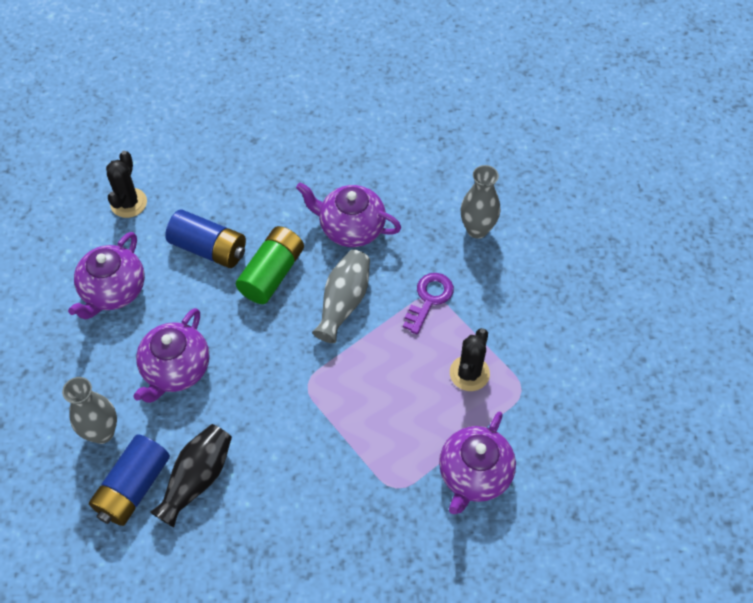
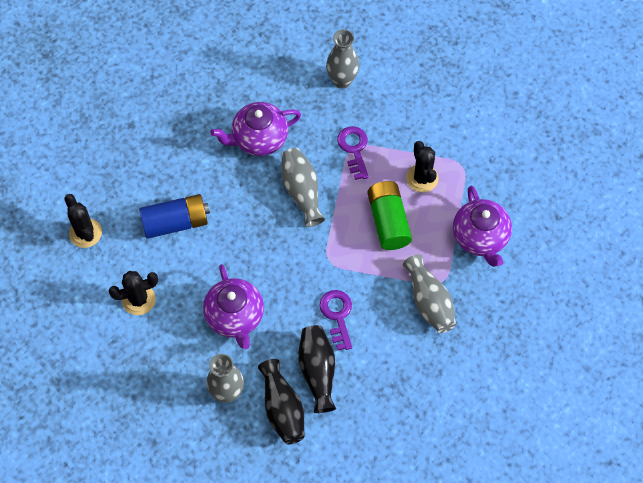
camera: 40 degrees left, 5 degrees up
purple teapot [68,232,145,319] -> black cactus [109,271,158,315]
blue battery [89,434,170,526] -> black vase [258,359,304,444]
green battery [236,226,304,304] -> green battery moved to [367,181,412,250]
none -> purple key [319,290,352,350]
none -> grey vase [403,254,456,333]

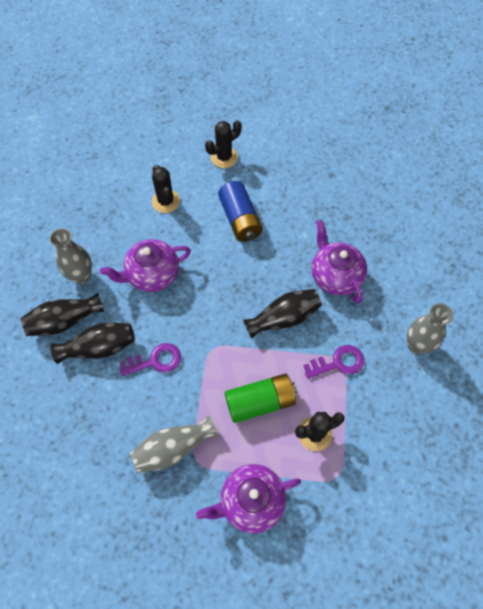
camera: 85 degrees right, 0 degrees up
grey vase [282,148,325,227] -> black vase [243,289,322,339]

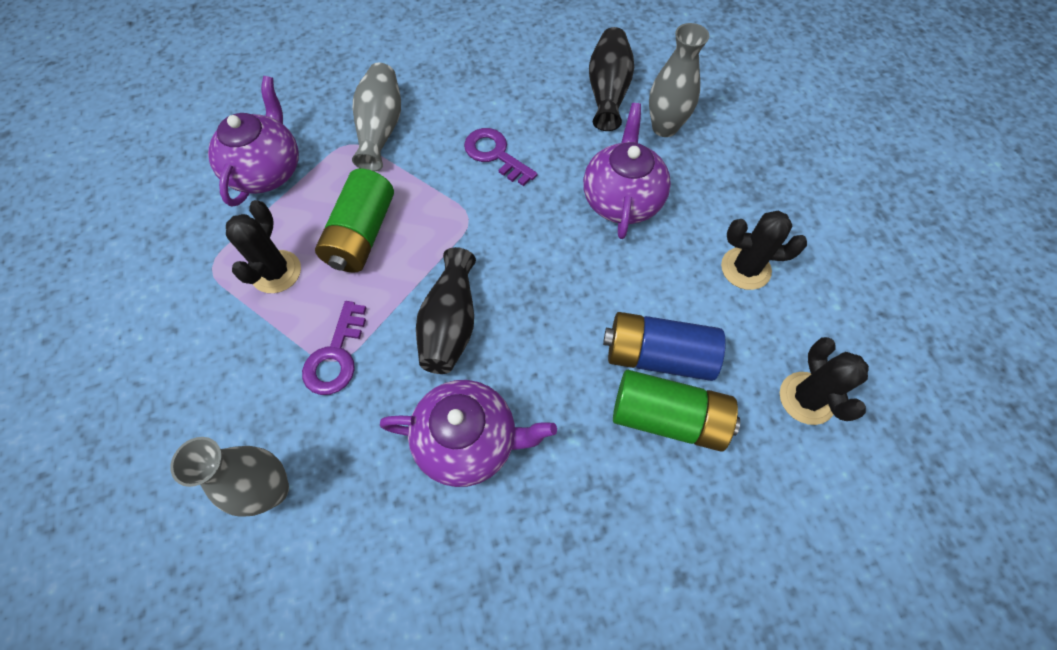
camera: 120 degrees right, 0 degrees up
black vase [51,323,135,364] -> none
purple key [119,343,181,376] -> purple key turned 120 degrees clockwise [464,128,537,186]
none -> green battery [613,370,740,452]

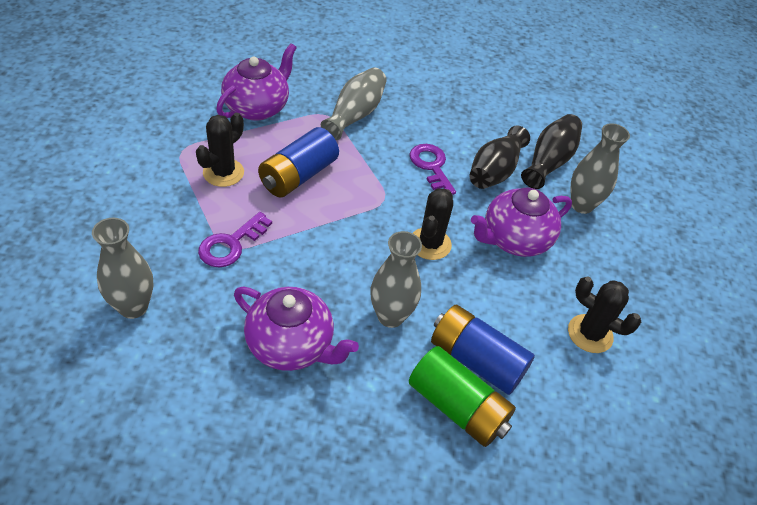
camera: 20 degrees right, 15 degrees down
green battery [315,169,394,273] -> blue battery [258,127,339,198]
black vase [416,247,476,374] -> black vase moved to [469,126,530,189]
purple teapot [583,103,671,239] -> purple teapot turned 150 degrees counterclockwise [471,187,572,257]
black cactus [780,337,869,425] -> black cactus moved to [413,188,453,260]
none -> grey vase [370,231,422,328]

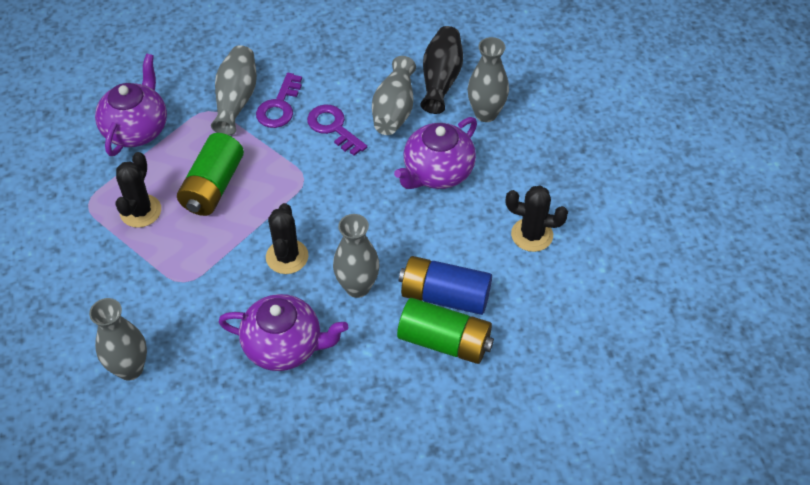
camera: 15 degrees left, 5 degrees up
purple key [198,212,272,267] -> purple key moved to [256,73,302,128]
blue battery [258,127,339,198] -> green battery [177,133,244,216]
black cactus [413,188,453,260] -> black cactus moved to [266,203,308,274]
black vase [469,126,530,189] -> grey vase [372,56,416,135]

